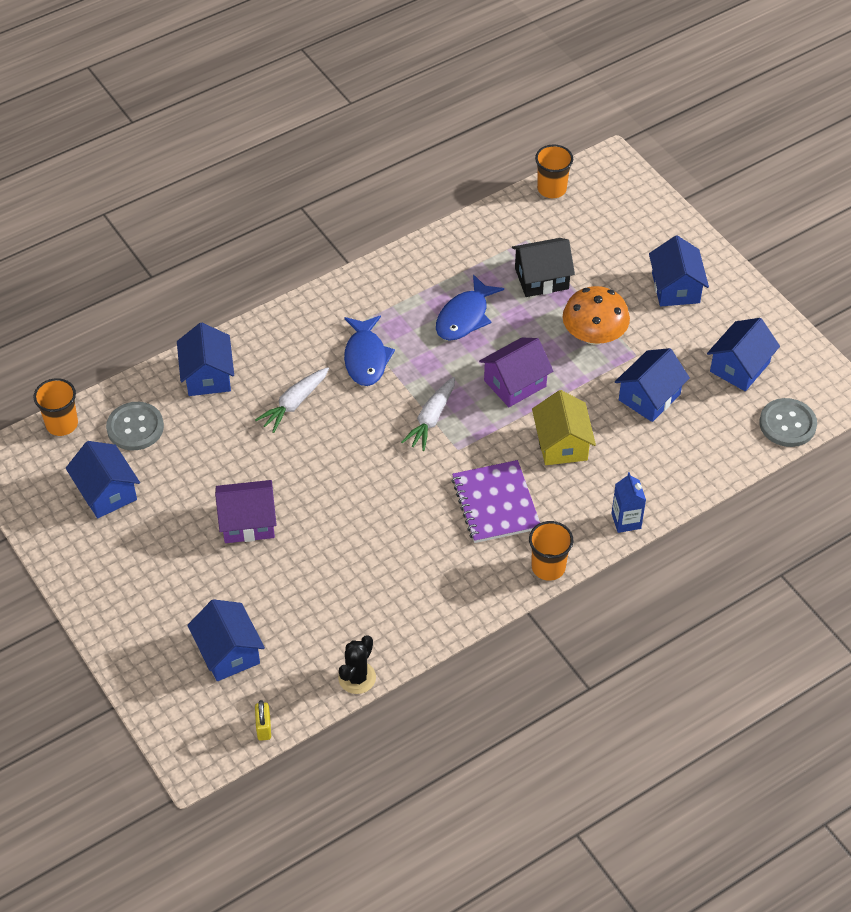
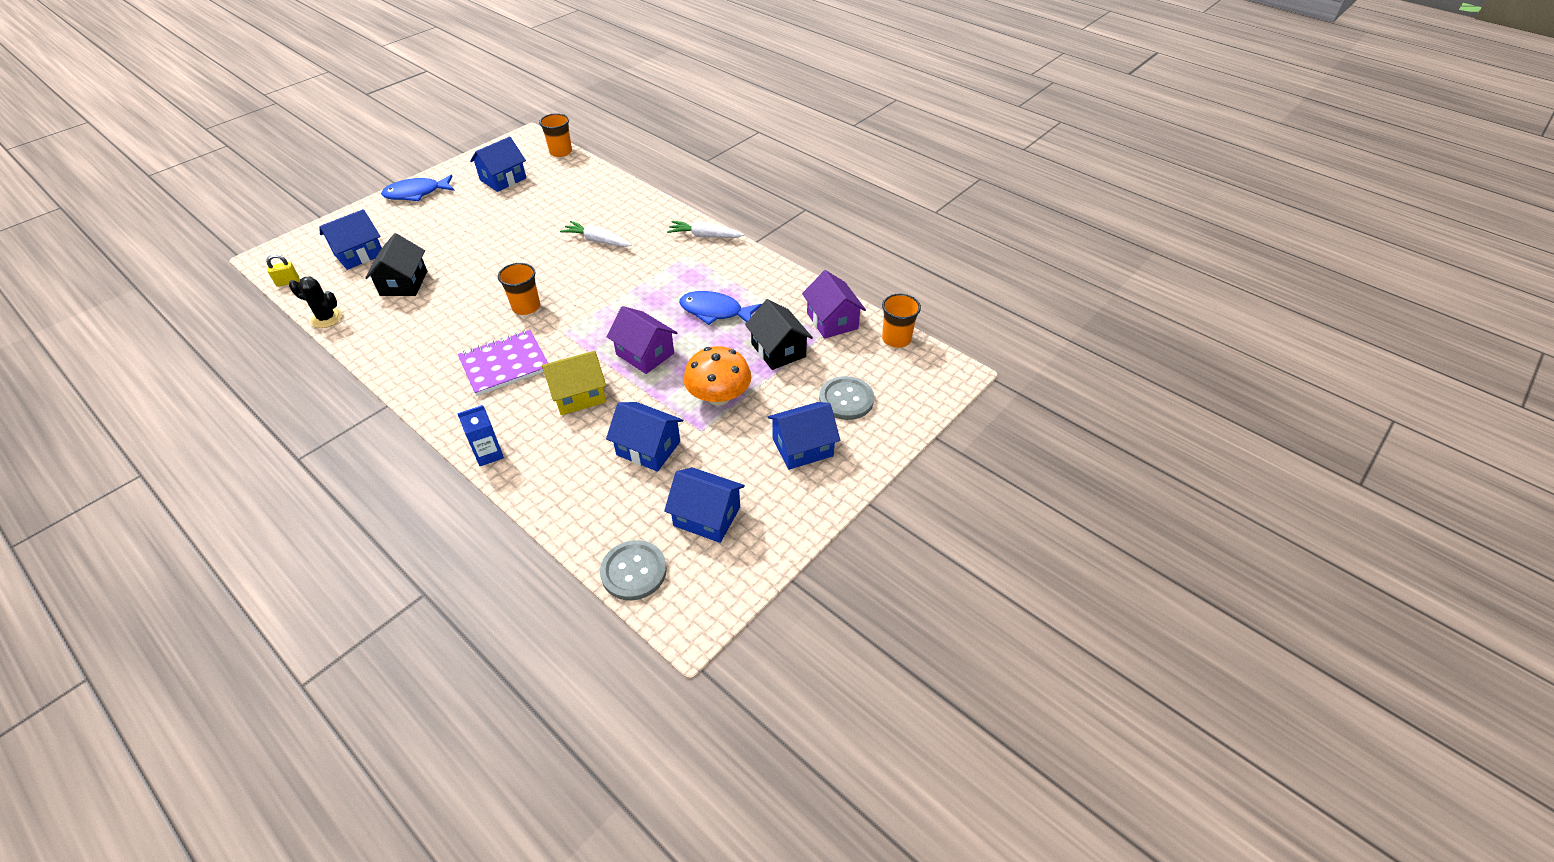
camera: 75 degrees right, 5 degrees down
grey button [106,402,164,450] -> grey button moved to [819,376,874,420]
blue house [177,322,234,396] -> none
purple house [215,480,277,543] -> purple house moved to [802,270,866,339]
blue fish [344,315,395,386] -> blue fish moved to [381,175,455,201]
white carrot [401,377,455,451] -> white carrot moved to [667,221,744,238]
orange cup [529,521,573,581] -> orange cup moved to [498,263,540,315]
none -> black house [365,233,427,296]

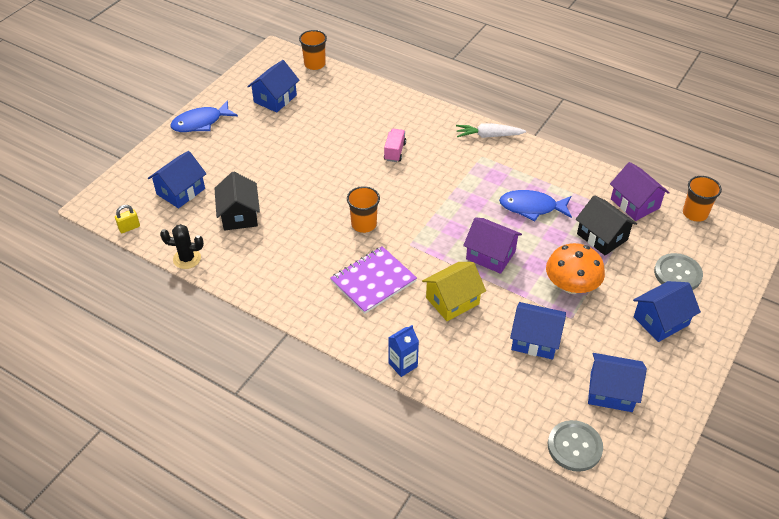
camera: 10 degrees left, 0 degrees up
white carrot [560,221,631,247] -> pink truck [384,129,406,162]

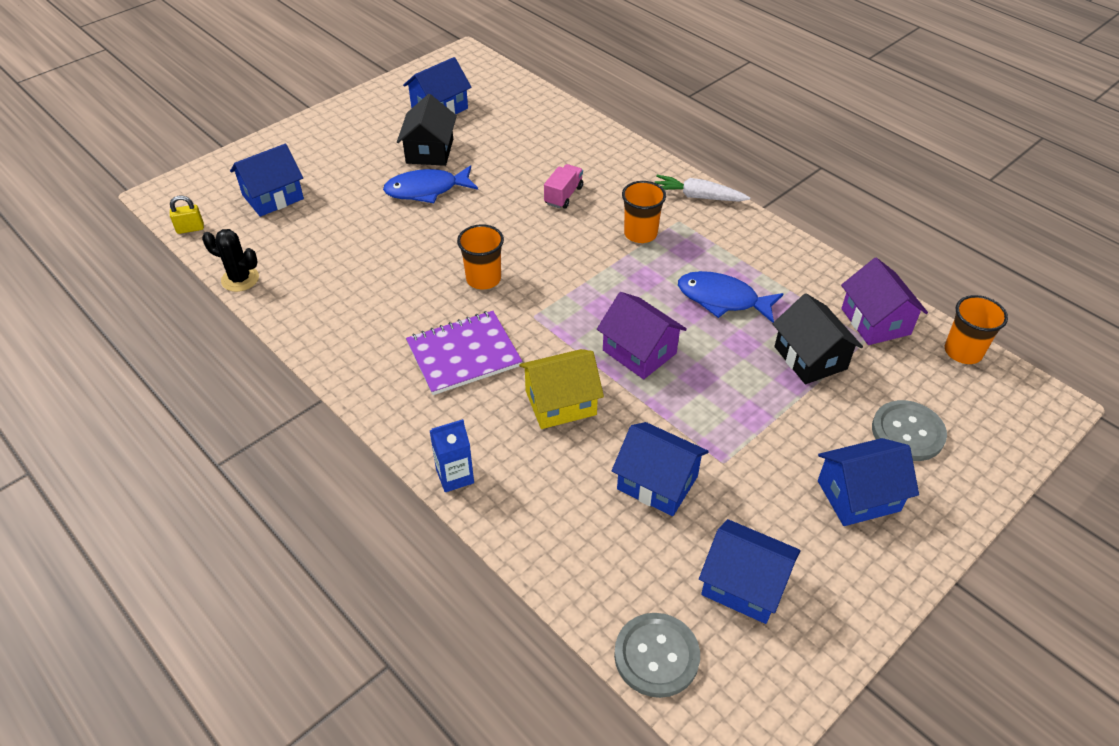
camera: 15 degrees right, 0 degrees up
blue fish [170,100,238,132] -> blue fish moved to [383,165,478,203]
black house [214,171,260,231] -> black house moved to [397,94,457,166]
orange cup [299,30,327,70] -> orange cup moved to [622,181,666,243]
orange mushroom [546,243,605,294] -> none

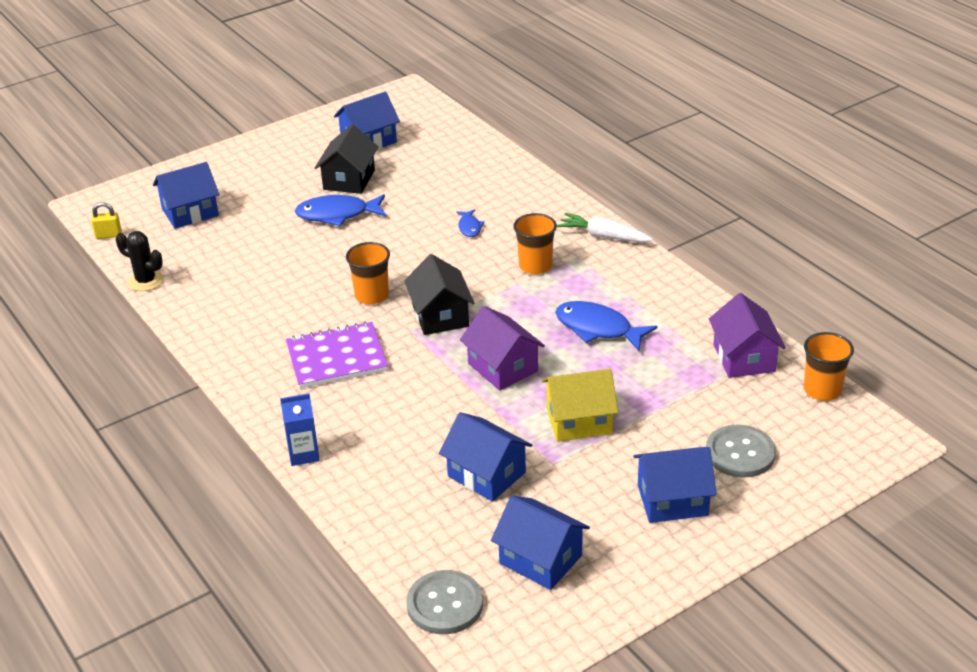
camera: 10 degrees right, 10 degrees down
yellow house [519,349,604,429] -> yellow house moved to [542,369,618,442]
pink truck [544,164,583,208] -> blue fish [456,209,485,237]
black house [773,293,863,384] -> black house moved to [404,254,474,335]

